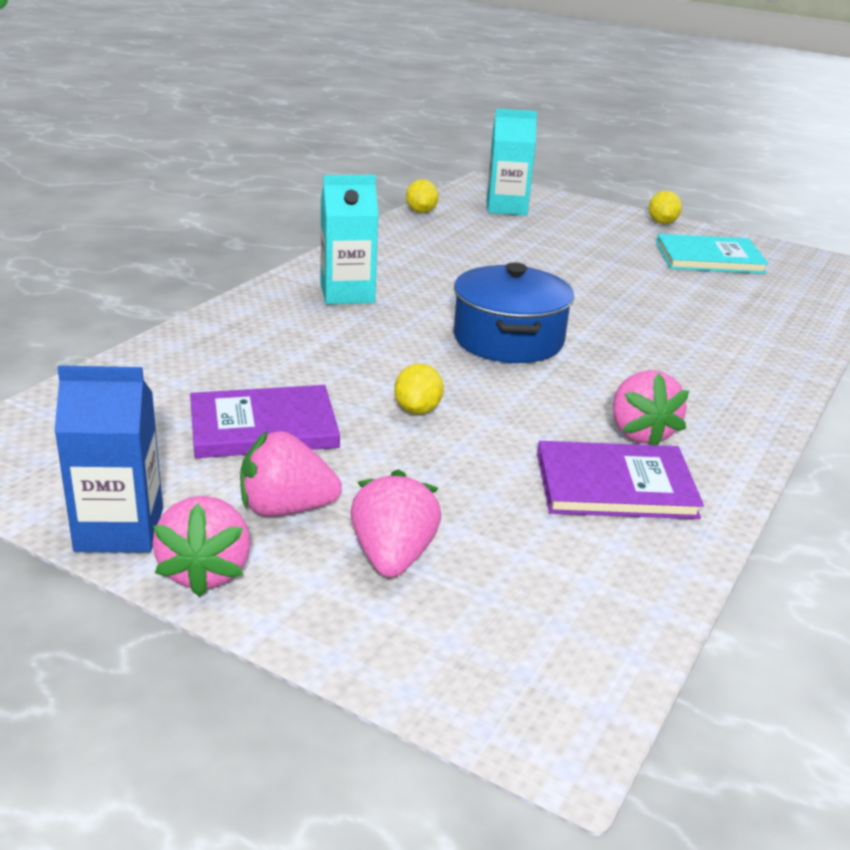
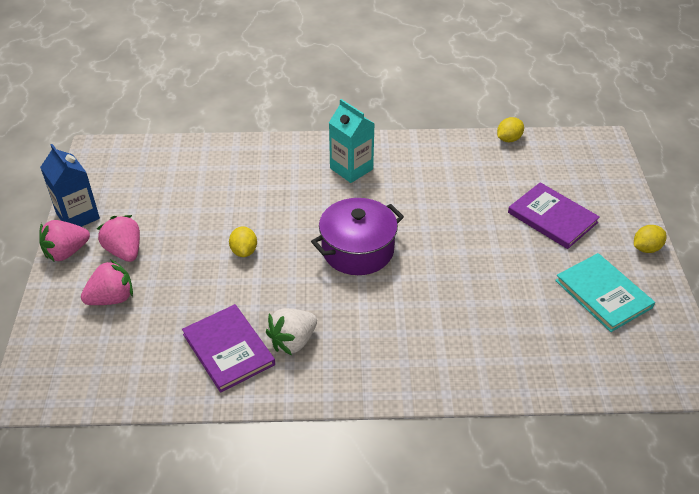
camera: 60 degrees right, 15 degrees up
purple book [190,385,340,458] -> purple book moved to [508,182,600,249]
yellow lemon [394,364,444,415] -> yellow lemon turned 75 degrees counterclockwise [229,226,257,257]
blue pot [454,263,574,363] -> purple pot [311,198,404,275]
turquoise carton [487,108,537,216] -> none
pink strawberry [613,370,689,445] -> white strawberry [266,308,317,355]

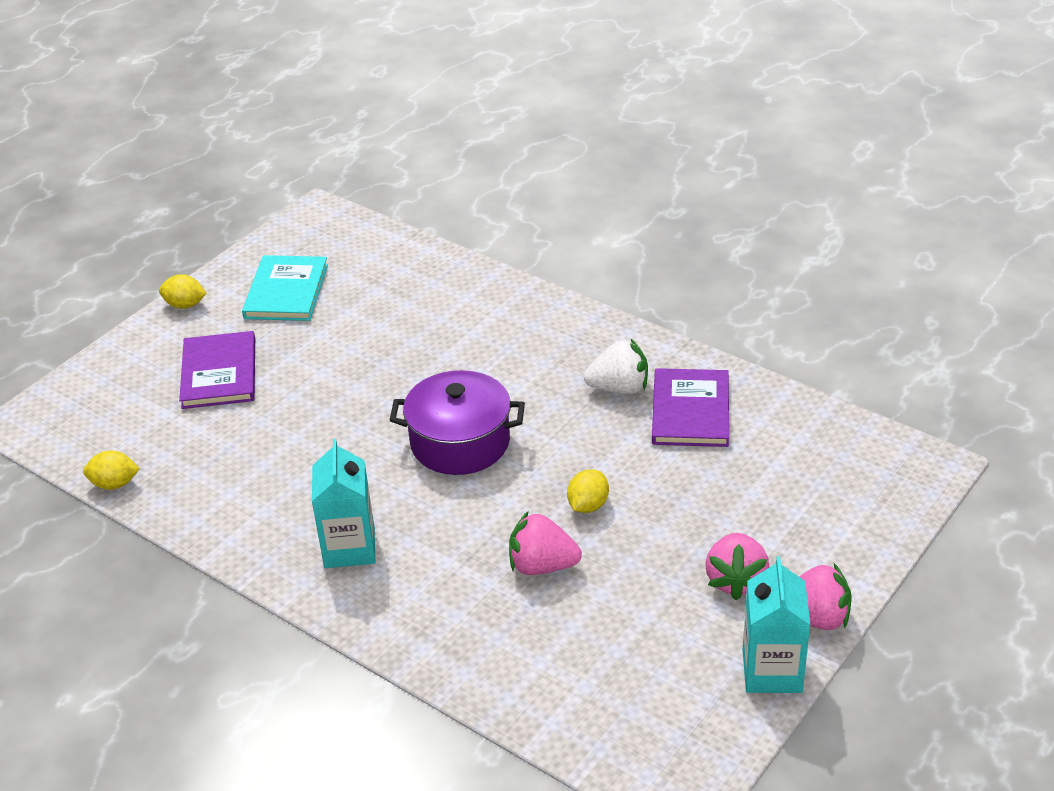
camera: 140 degrees left, 5 degrees down
blue carton [40,144,100,227] -> turquoise carton [743,556,811,693]
pink strawberry [81,259,133,305] -> pink strawberry moved to [509,511,582,575]

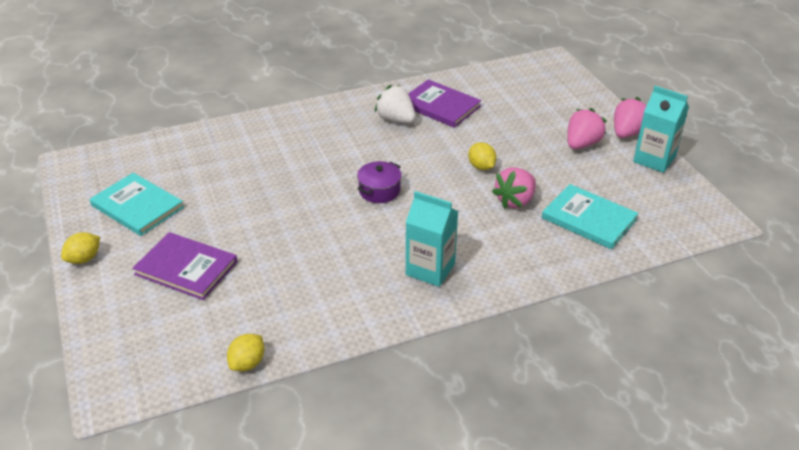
camera: 60 degrees left, 0 degrees up
purple pot [390,370,525,475] -> purple pot [357,161,402,203], size x0.58
white strawberry [584,339,648,394] -> white strawberry turned 75 degrees counterclockwise [375,85,416,123]
pink strawberry [705,533,769,600] -> pink strawberry turned 90 degrees counterclockwise [567,108,607,149]
none -> turquoise book [542,184,639,249]

